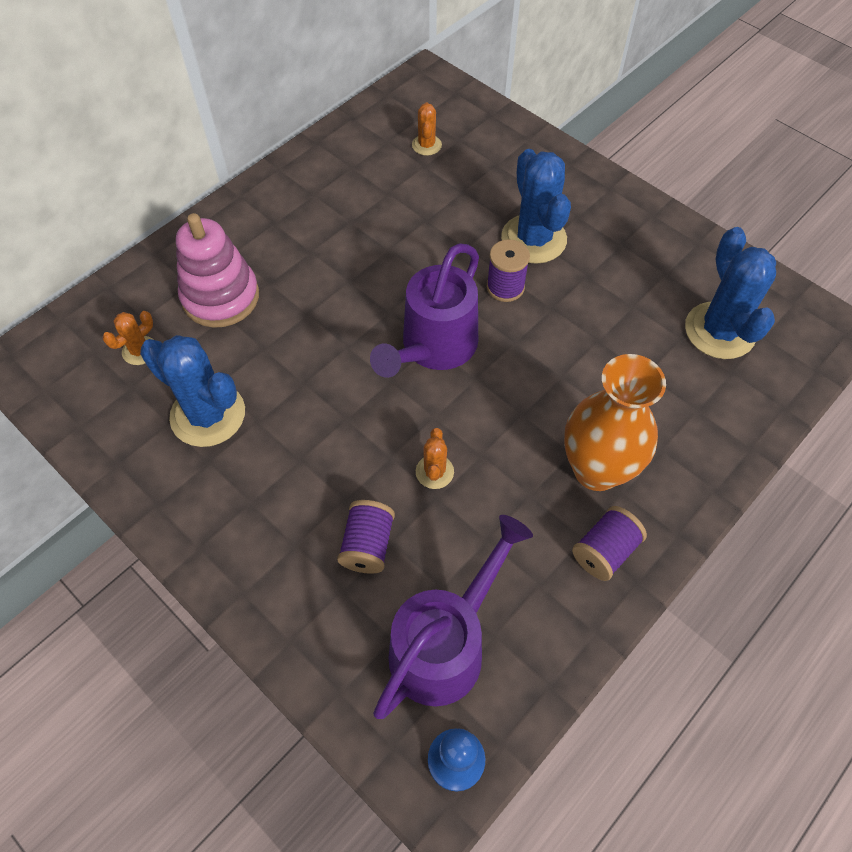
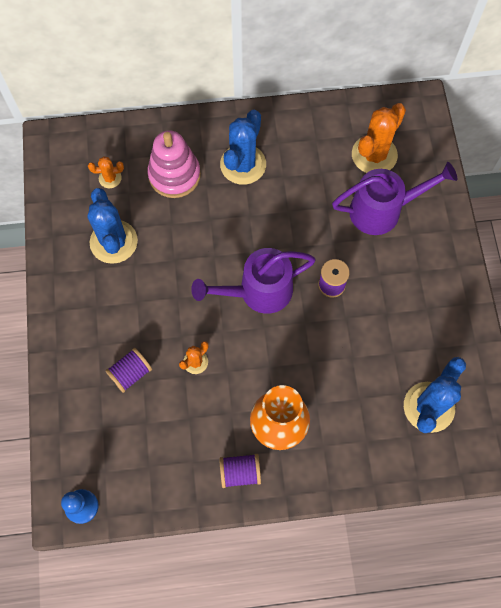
camera: 40 degrees right, 10 degrees up
purple watering can [373,515,533,719] -> purple watering can moved to [332,162,458,235]
orange cactus [412,102,442,156] -> orange cactus [352,103,406,173], size x2.02
blue cactus [501,149,571,264] -> blue cactus moved to [220,110,266,185]

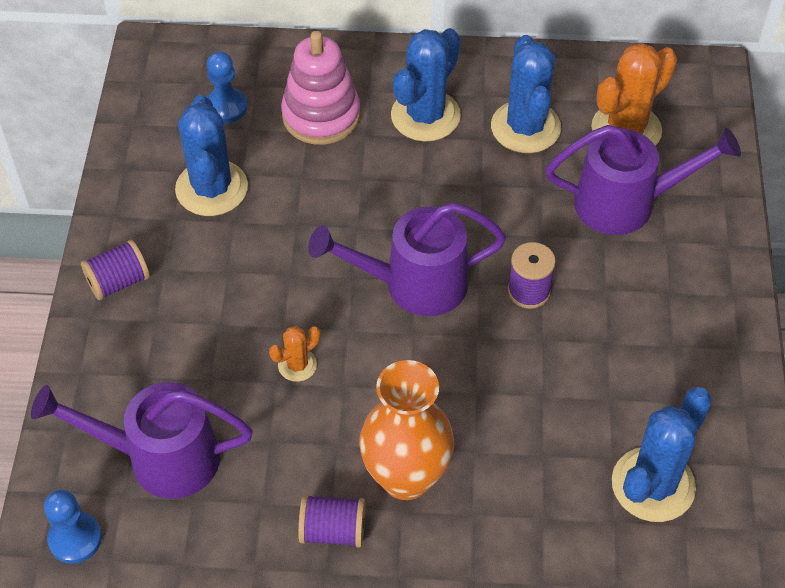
camera: 10 degrees right, 15 degrees down
orange cactus [88,156,124,188] -> blue pawn [207,51,247,123]
purple spool [105,348,152,393] -> purple spool moved to [81,240,150,301]
none -> purple watering can [31,382,253,499]
none -> blue cactus [491,35,561,153]

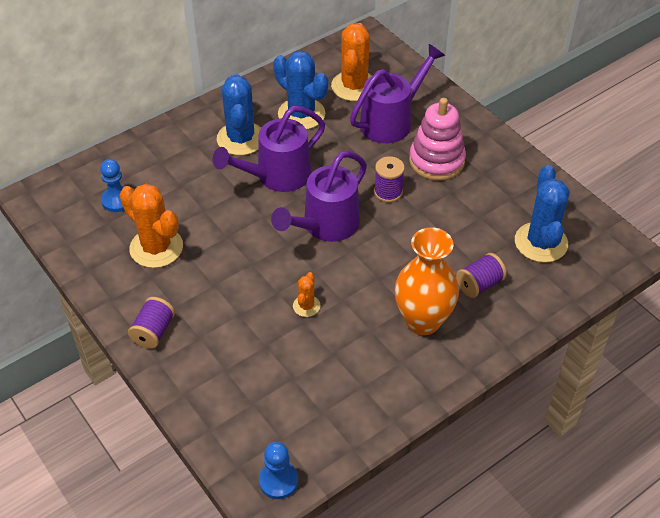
camera: 40 degrees left, 5 degrees down
purple watering can [31,382,253,499] -> purple watering can moved to [213,106,325,192]
blue cactus [175,95,248,216] -> orange cactus [120,184,183,268]
pink stacking toy [281,31,360,145] -> pink stacking toy moved to [409,98,466,181]
purple spool [298,494,366,547] -> purple spool moved to [456,253,507,298]

